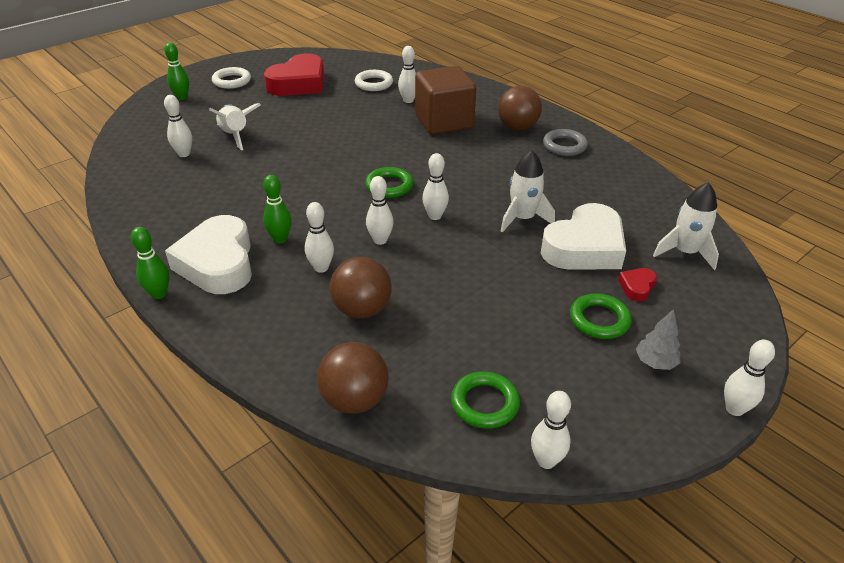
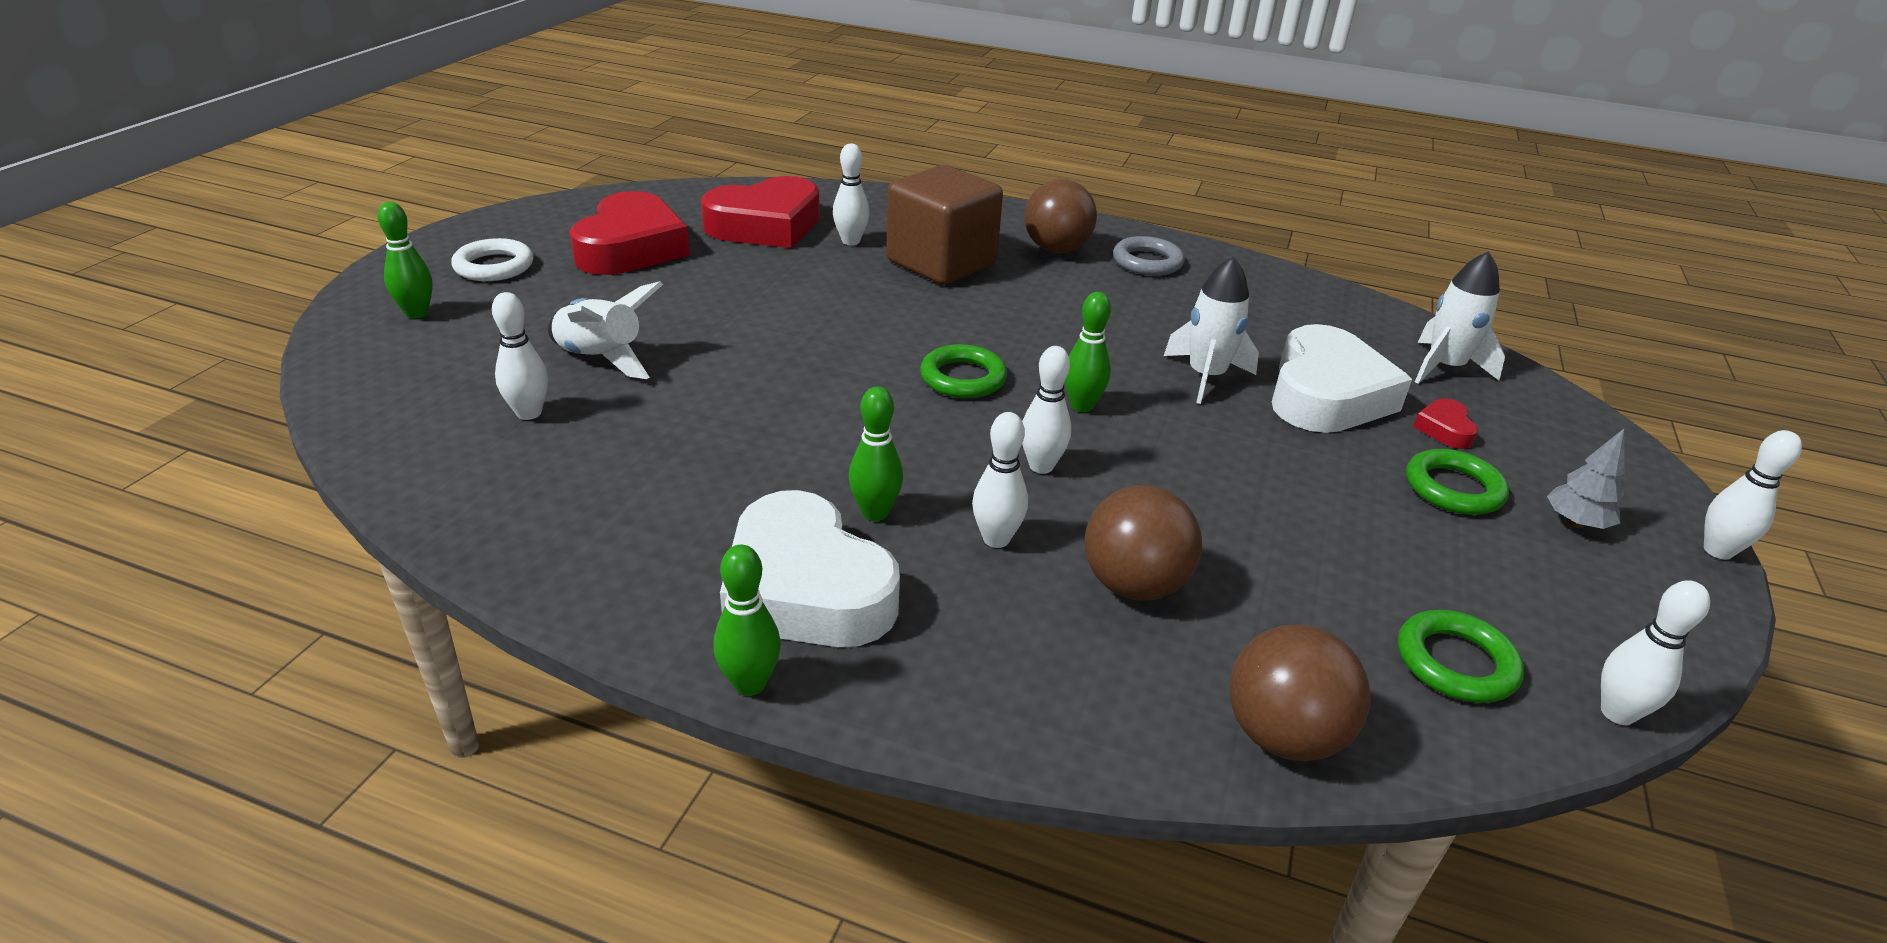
camera: 30 degrees left, 5 degrees down
white ring [355,70,393,91] -> red heart [701,176,820,248]
white bowling pin [422,153,449,220] -> green bowling pin [1065,292,1111,412]

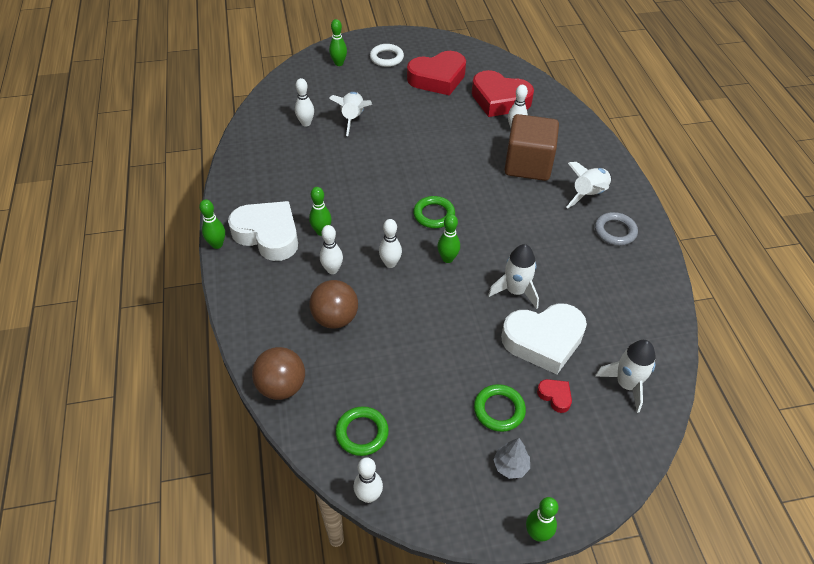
camera: 60 degrees right, 15 degrees up
white heart [720,490,900,647] -> white heart turned 105 degrees clockwise [228,201,298,261]
brown ball [1024,179,1097,253] -> white rocket [566,162,611,208]
red heart [1413,398,1478,449] -> red heart turned 75 degrees clockwise [537,379,572,413]
white bowling pin [1704,430,1802,560] -> green bowling pin [526,497,558,542]

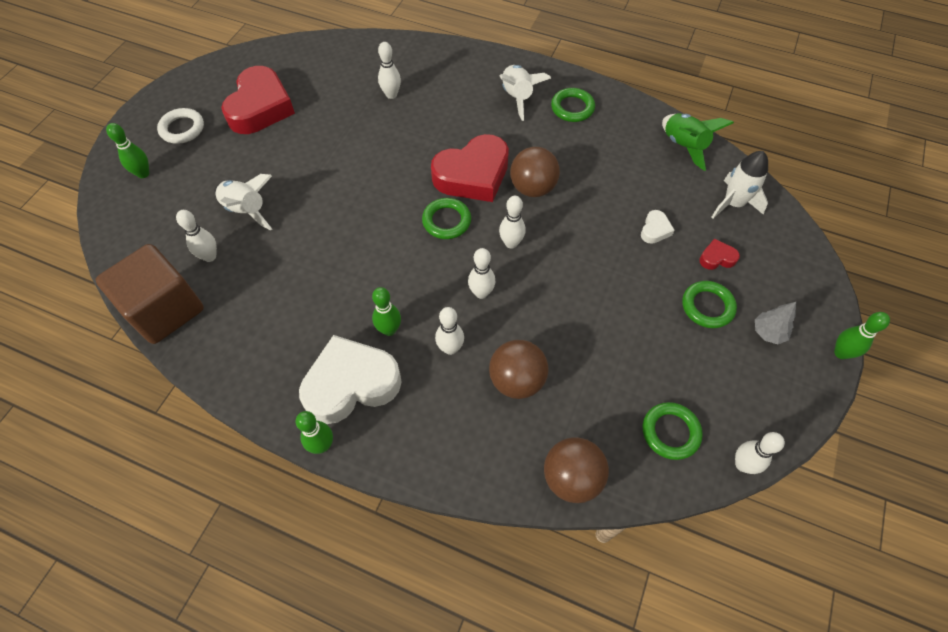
camera: 55 degrees left, 10 degrees up
green bowling pin [437,214,460,263] -> white bowling pin [499,196,526,249]
red heart [472,70,534,117] -> red heart moved to [431,134,509,202]
white rocket [488,244,539,309] -> none
white heart [501,304,587,374] -> white heart [641,210,675,244], size x0.42
brown cube [504,114,559,181] -> brown cube moved to [96,244,204,344]
grey ring [595,212,638,246] -> green ring [551,88,595,122]
none -> brown ball [510,147,560,197]
none -> green rocket [662,113,734,171]

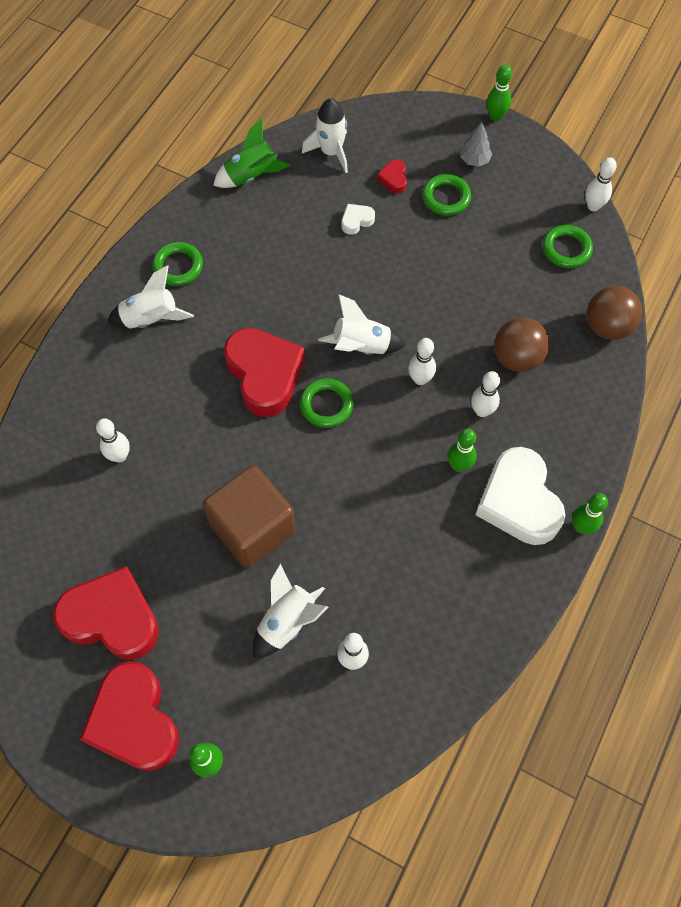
camera: 85 degrees left, 5 degrees up
brown cube [96,244,204,344] -> brown cube moved to [203,465,296,568]
white ring [157,108,204,144] -> red heart [79,661,179,771]
white bowling pin [499,196,526,249] -> white rocket [318,294,405,355]
brown ball [510,147,560,197] -> none
white heart [641,210,675,244] -> white heart turned 60 degrees counterclockwise [342,204,375,235]

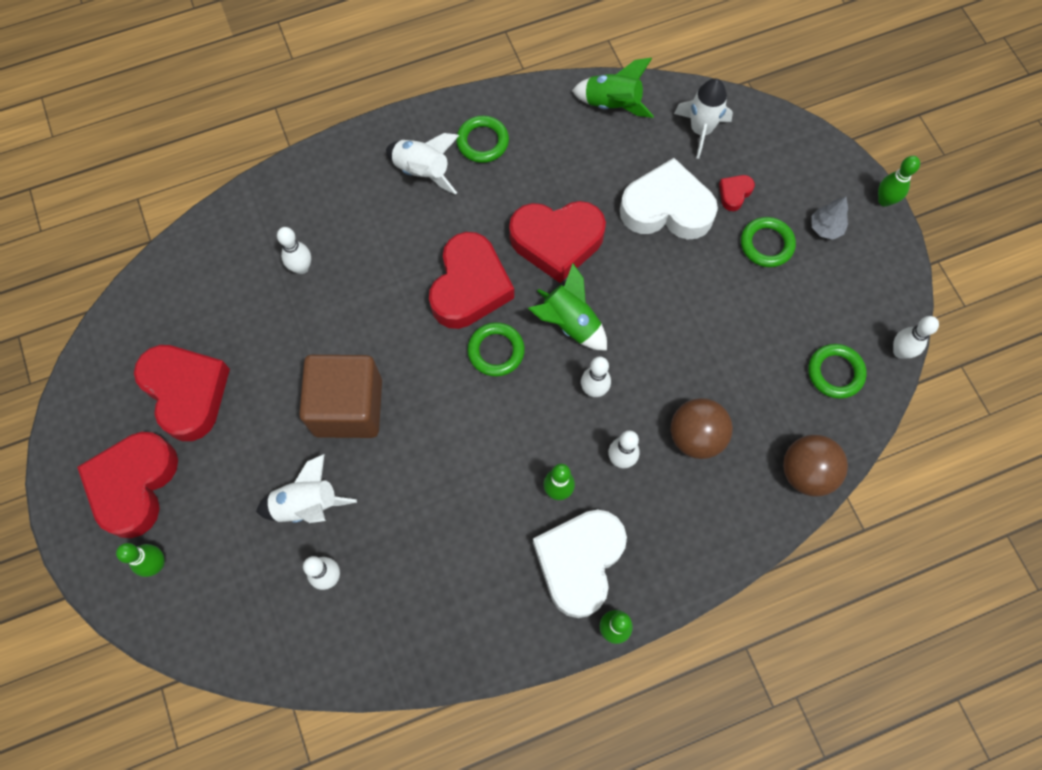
camera: 40 degrees right, 5 degrees up
white rocket [318,294,405,355] -> green rocket [528,264,607,351]
white heart [342,204,375,235] -> white heart [620,158,718,240], size x2.36
none -> red heart [509,201,606,283]

